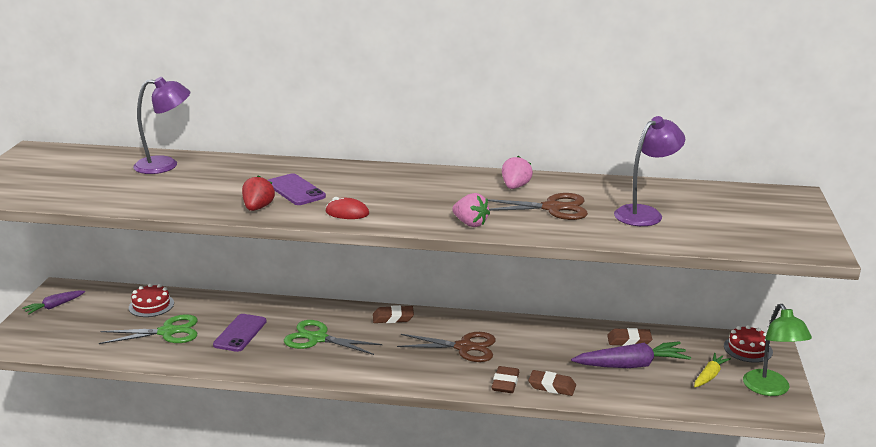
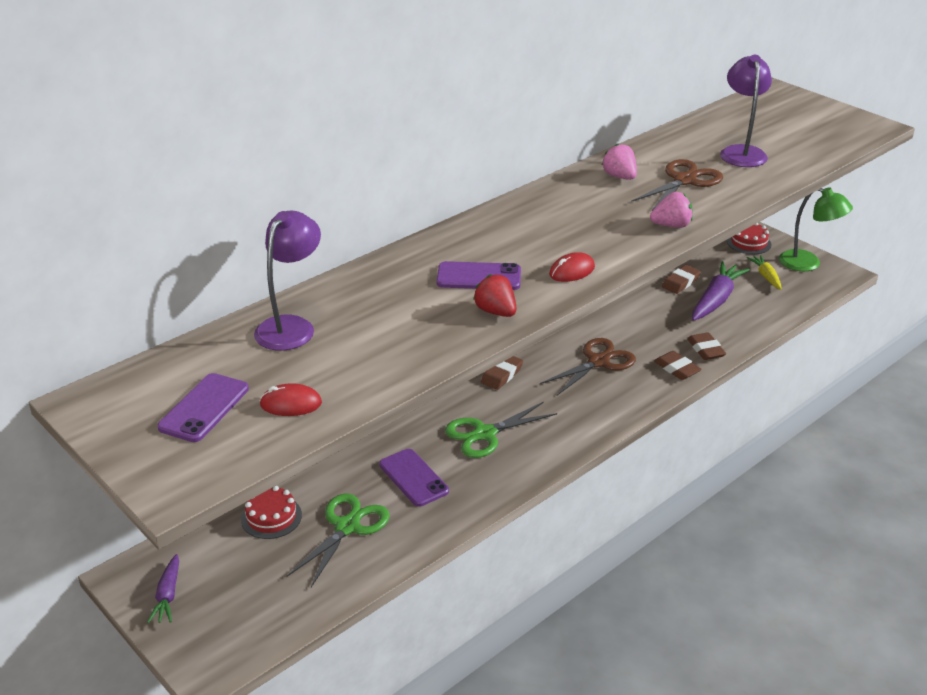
camera: 50 degrees left, 10 degrees up
brown eraser [528,370,576,396] -> brown eraser turned 75 degrees counterclockwise [687,332,726,360]
none -> purple phone [157,373,249,442]
none -> red mouse [260,383,322,416]

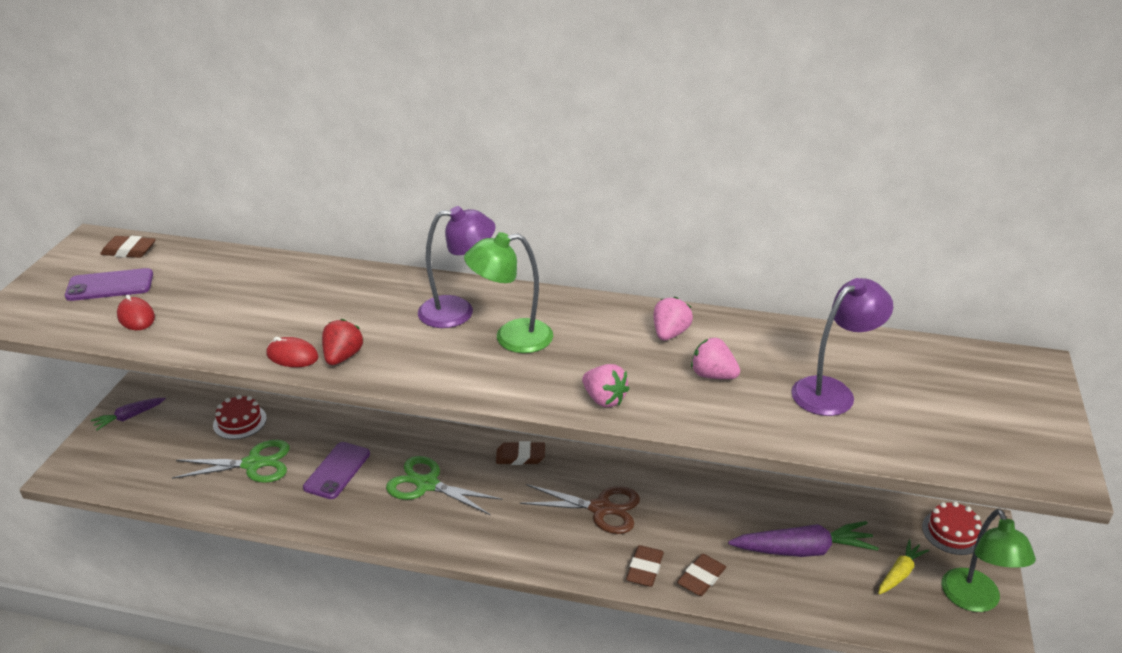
camera: 55 degrees right, 0 degrees up
purple lamp [254,210,321,351] -> purple lamp moved to [418,206,495,328]
purple phone [436,261,521,290] -> none
red mouse [549,252,595,282] -> red mouse moved to [267,337,319,367]
brown scissors [631,159,723,211] -> pink strawberry [691,338,740,379]
brown eraser [662,265,701,294] -> brown eraser moved to [100,236,156,258]
none -> green lamp [464,232,553,353]

